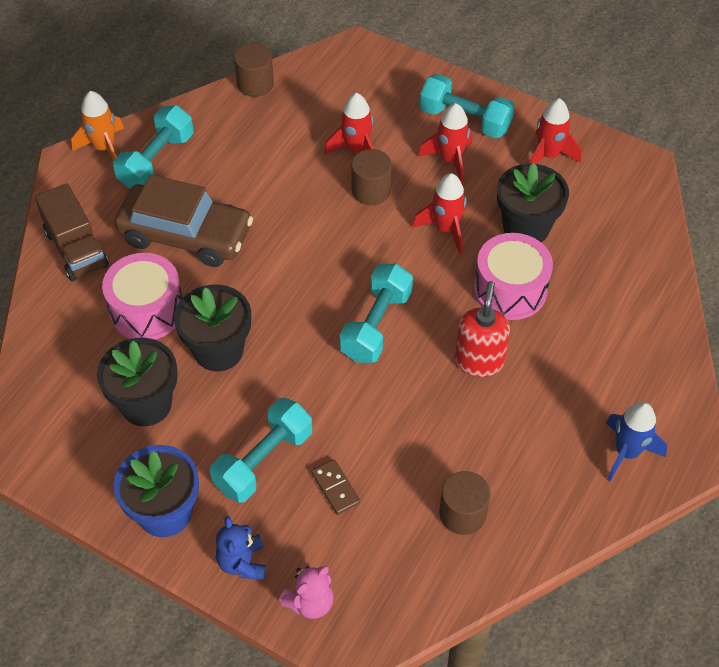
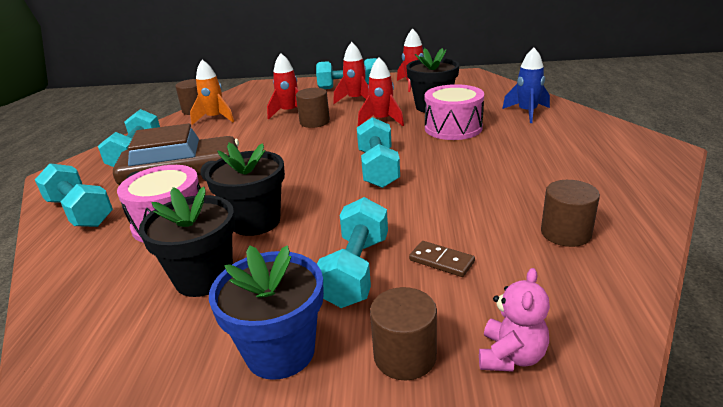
camera: 25 degrees left, 25 degrees down
brown truck [35,183,109,281] -> turquoise dumbbell [35,163,113,227]
orange rocket [71,91,124,161] -> orange rocket moved to [190,60,234,125]
blue teddy bear [216,516,266,580] -> brown cylinder [370,287,437,381]
red soap dispenser [455,281,510,377] -> none
blue rocket [606,402,667,481] -> blue rocket moved to [502,48,550,123]

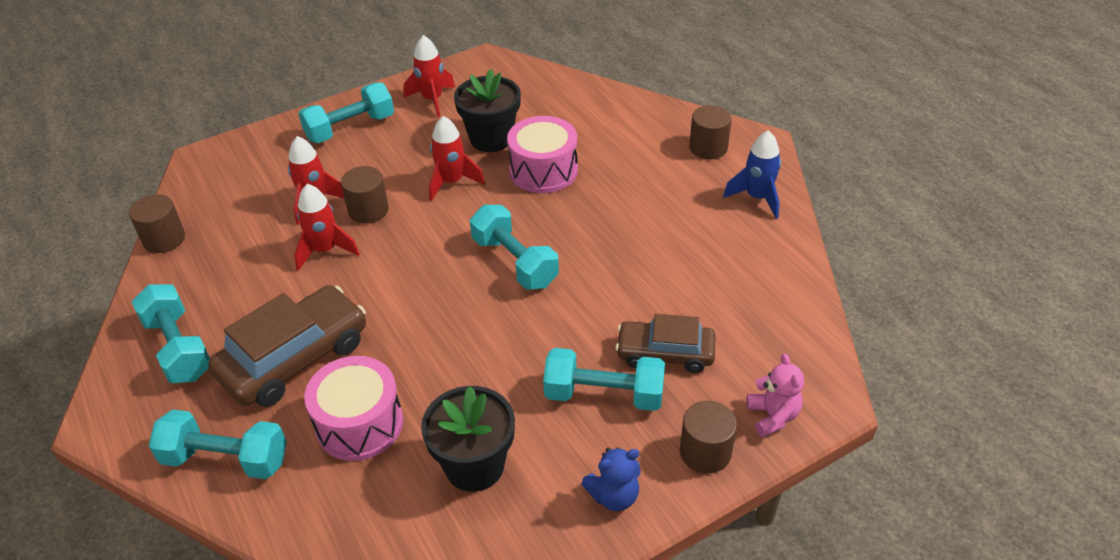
camera: 35 degrees left, 15 degrees up
orange rocket [190,60,234,125] -> none
black flower pot [205,143,285,236] -> none
blue flower pot [209,245,324,380] -> blue teddy bear [581,447,641,511]
turquoise dumbbell [317,197,388,308] -> turquoise dumbbell turned 60 degrees counterclockwise [543,348,665,411]
red rocket [333,42,369,104] -> red rocket moved to [294,184,360,271]
brown domino [409,241,475,277] -> brown car [616,314,715,373]
blue rocket [502,48,550,123] -> blue rocket moved to [723,130,781,219]
brown cylinder [541,180,600,247] -> brown cylinder moved to [689,105,732,160]

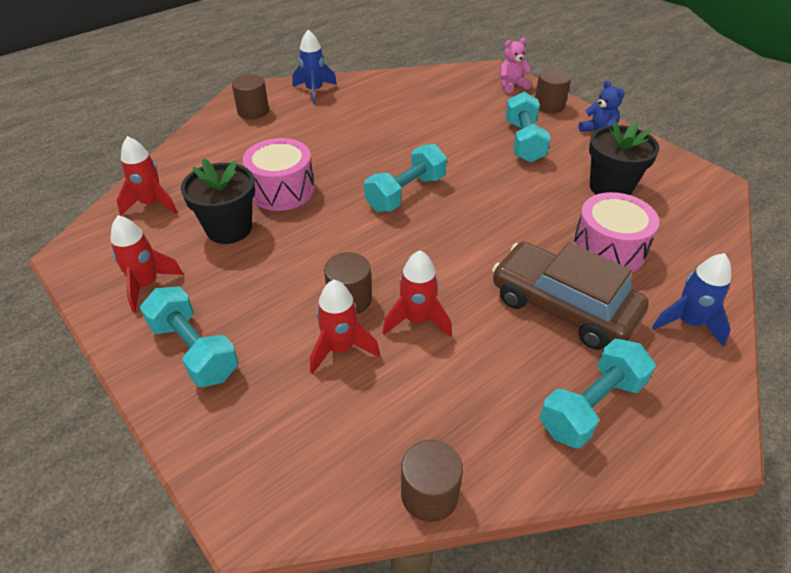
camera: 100 degrees left, 0 degrees up
turquoise dumbbell [149,410,287,479] -> blue rocket [652,253,731,347]
red rocket [429,116,485,201] -> red rocket moved to [117,136,178,216]
brown car [616,314,715,373] -> none

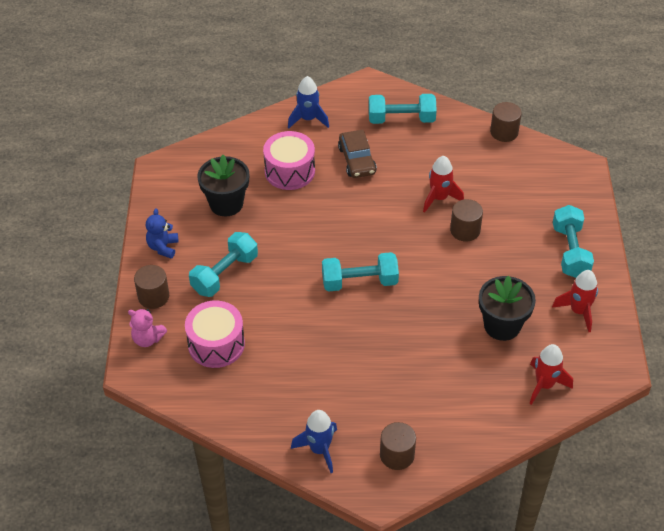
camera: 140 degrees left, 5 degrees up
pink drum [243,138,315,211] -> pink drum moved to [185,300,245,368]
red rocket [310,280,380,374] -> none
brown car [492,242,649,350] -> brown car [338,130,377,178], size x0.64

